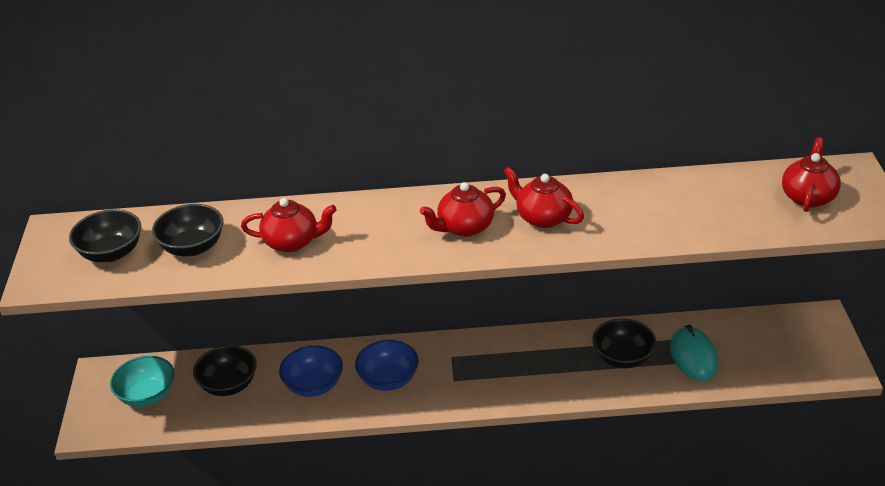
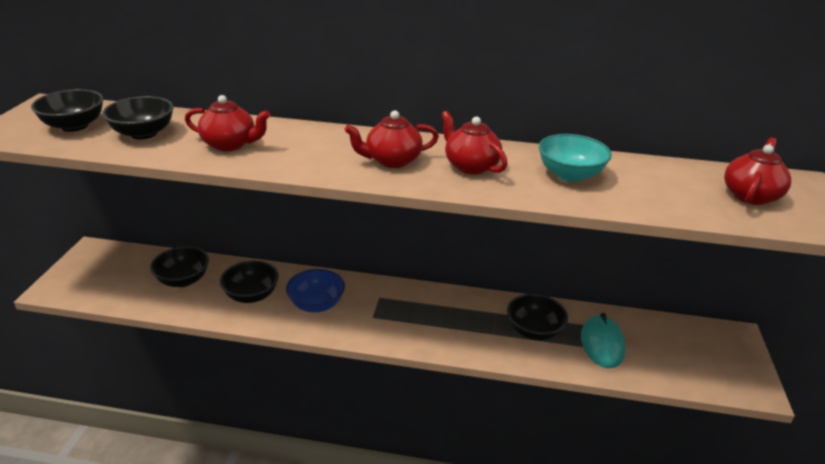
camera: 10 degrees right, 5 degrees down
turquoise bowl [110,356,174,407] -> turquoise bowl moved to [539,134,612,182]
blue bowl [279,346,343,397] -> black bowl [220,260,279,303]

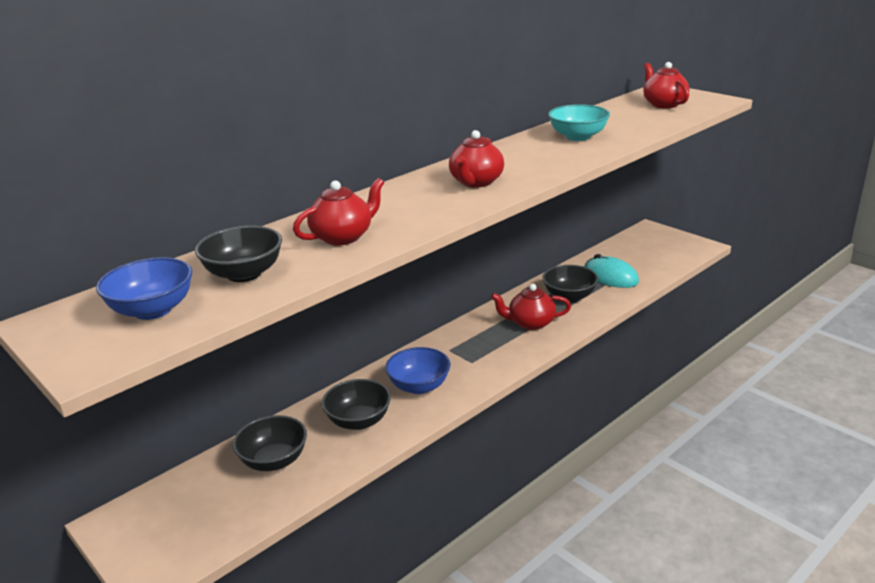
camera: 50 degrees left, 5 degrees down
black bowl [31,89,104,132] -> blue bowl [96,257,192,320]
red teapot [441,111,508,175] -> red teapot moved to [491,284,571,330]

